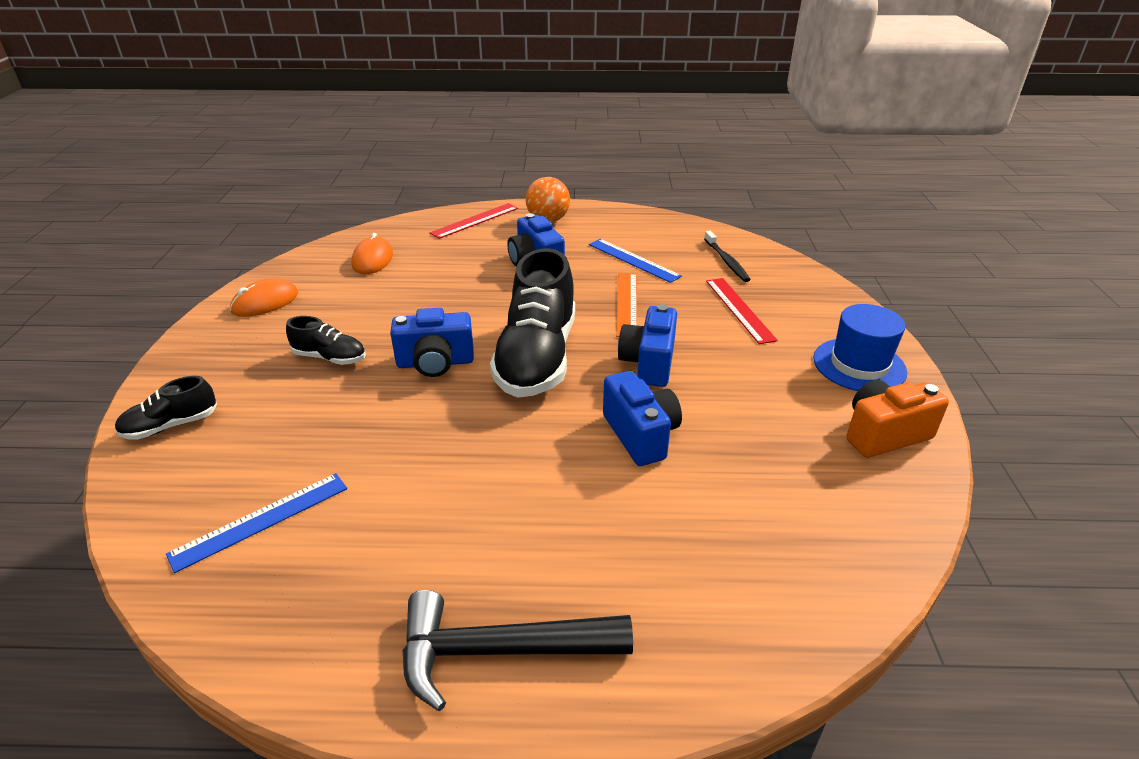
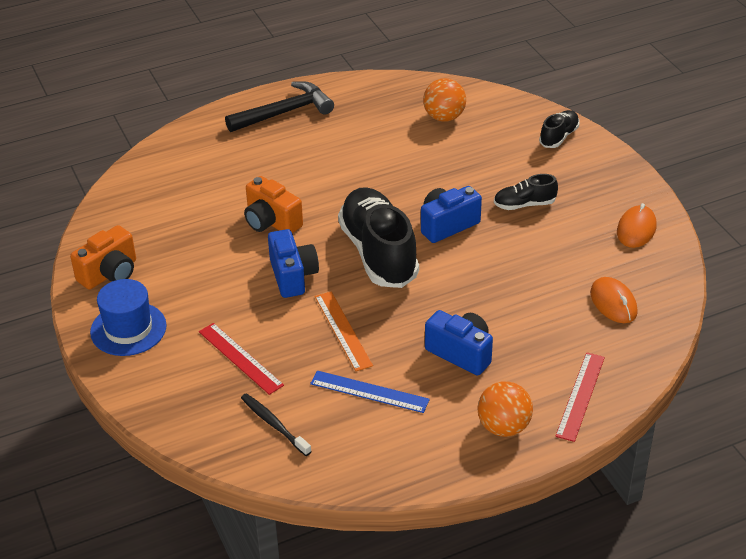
camera: 155 degrees right, 5 degrees up
blue ruler [166,473,347,573] -> orange ball [423,78,466,122]
blue camera [603,371,682,466] -> orange camera [244,176,303,233]

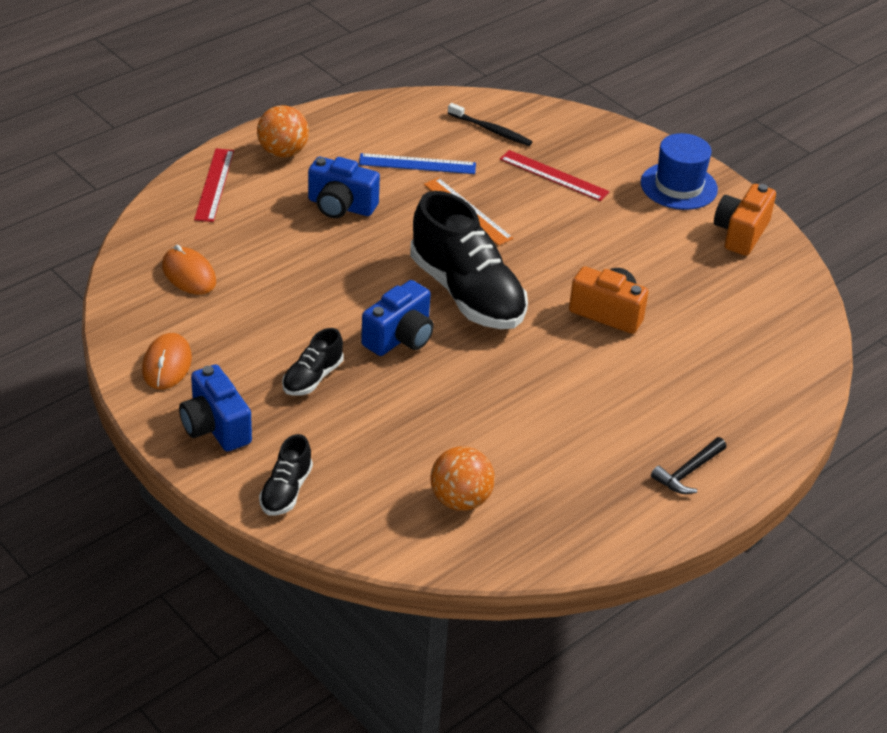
camera: 160 degrees right, 0 degrees up
black hammer [225,81,334,132] -> black hammer [651,437,726,494], size x0.57
blue camera [268,229,319,298] -> blue camera moved to [179,364,252,452]
black shoe [494,174,558,210] -> black shoe turned 150 degrees clockwise [282,328,344,396]

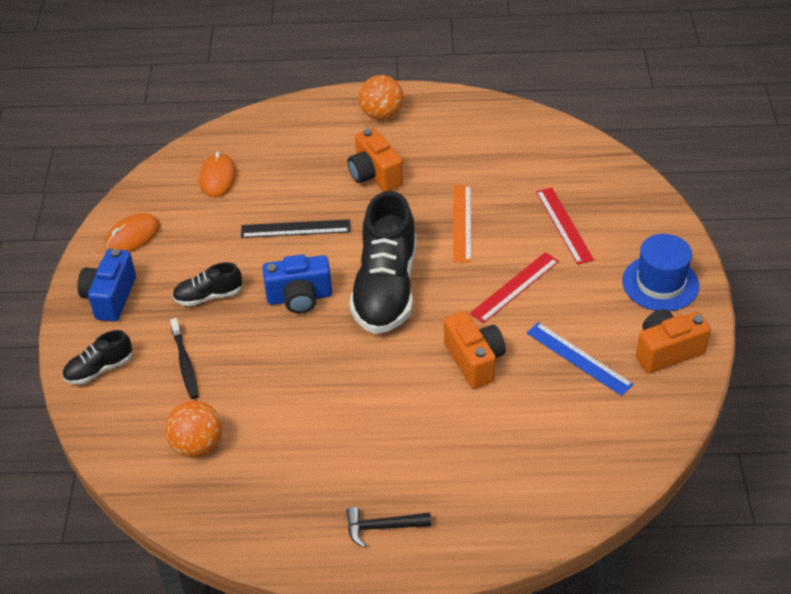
camera: 45 degrees right, 5 degrees up
red ruler [194,148,234,222] -> red ruler moved to [470,252,559,323]
blue camera [308,157,380,218] -> orange camera [348,128,403,192]
blue ruler [359,153,476,174] -> blue ruler moved to [527,322,634,396]
black toothbrush [448,103,532,146] -> black toothbrush moved to [170,318,198,399]
none -> black ruler [241,219,350,238]

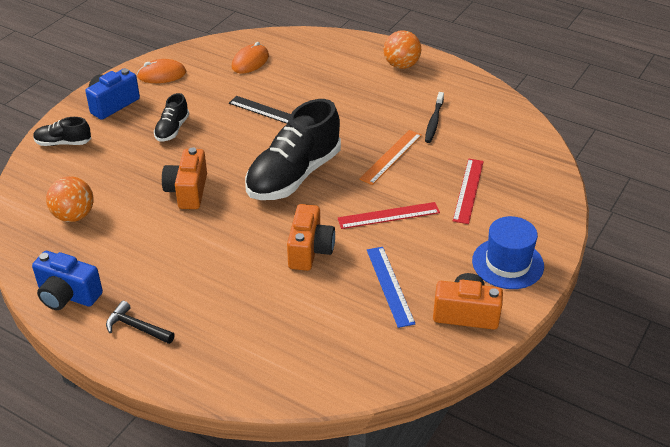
camera: 30 degrees right, 5 degrees down
black toothbrush [170,318,198,399] -> black toothbrush moved to [425,92,444,143]
black shoe [172,262,242,306] -> black shoe turned 90 degrees counterclockwise [154,93,189,141]
blue camera [262,255,332,314] -> blue camera moved to [32,251,103,310]
orange camera [348,128,403,192] -> orange camera moved to [162,147,207,209]

